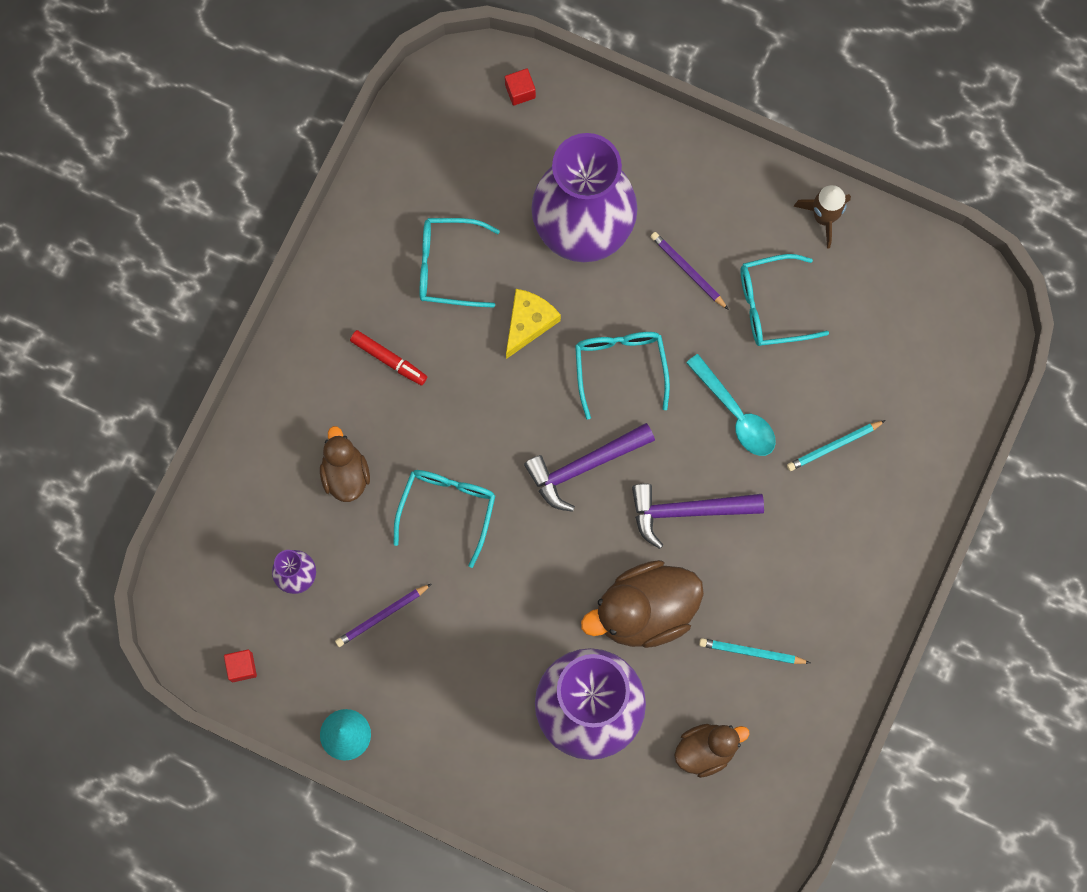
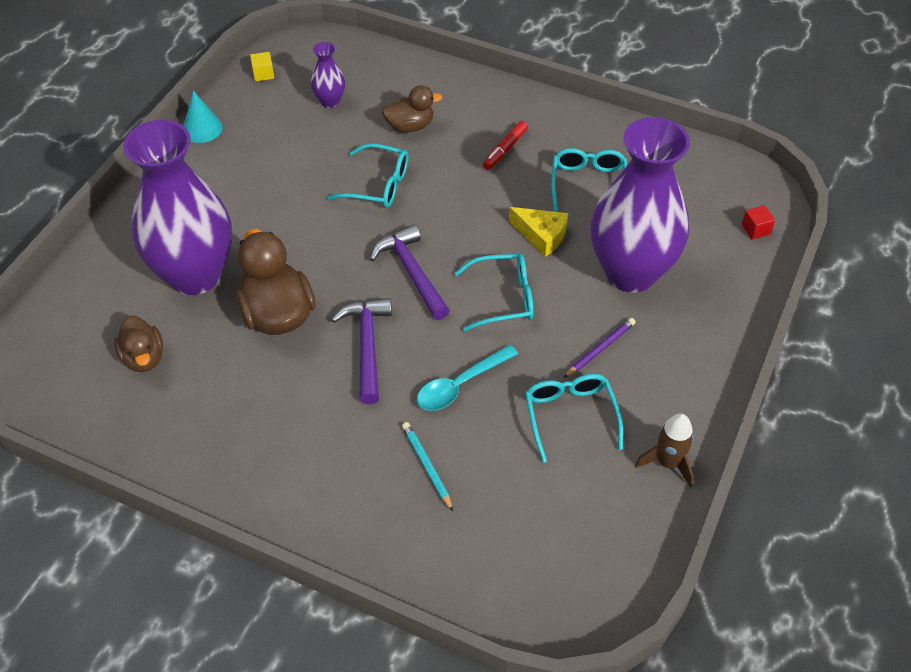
camera: 90 degrees right, 25 degrees down
red cube [224,650,257,682] -> yellow cube [250,52,274,81]
purple pencil [335,584,431,647] -> none
turquoise pencil [699,638,810,664] -> none

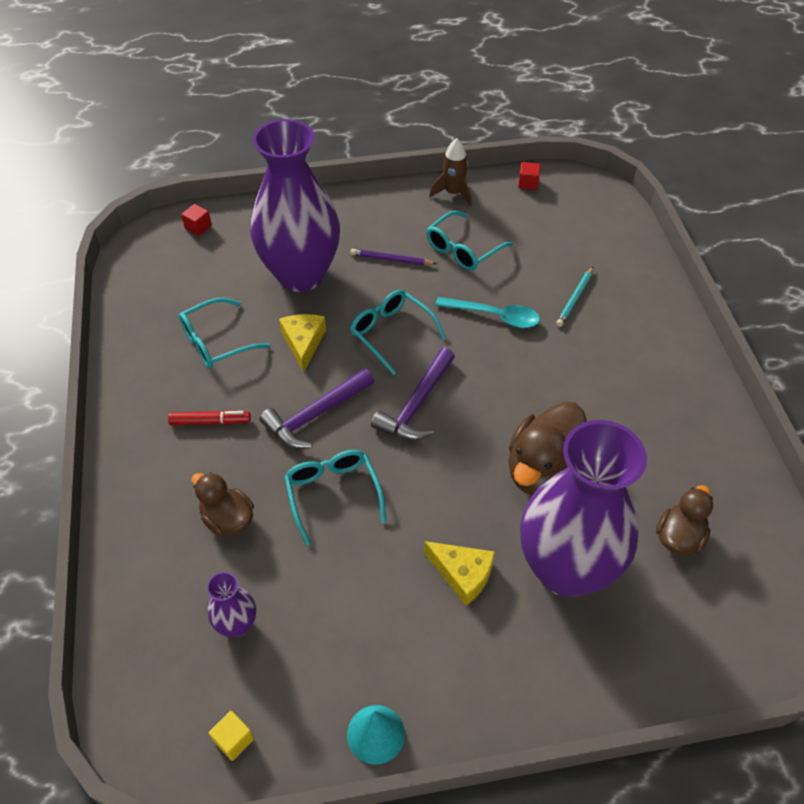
camera: 125 degrees left, 0 degrees up
purple hammer [331,298,392,404] -> purple hammer moved to [260,368,374,449]
none -> yellow cheese [424,541,495,606]
none -> red cube [518,162,540,190]

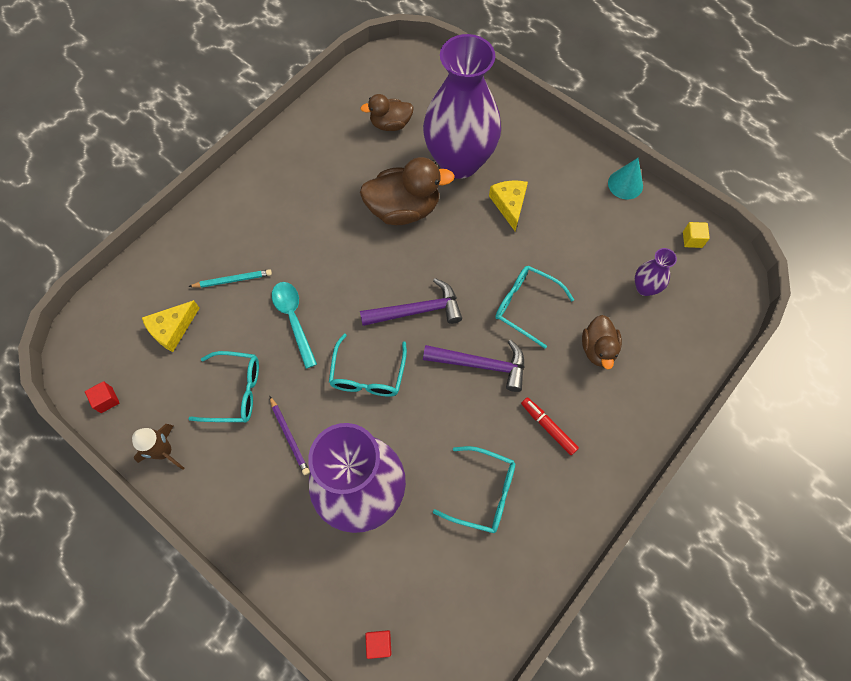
camera: 130 degrees left, 15 degrees up
yellow cheese [279,314,326,373] -> yellow cheese moved to [142,300,199,352]
turquoise glasses [284,450,386,546] -> turquoise glasses turned 90 degrees clockwise [495,266,574,349]

